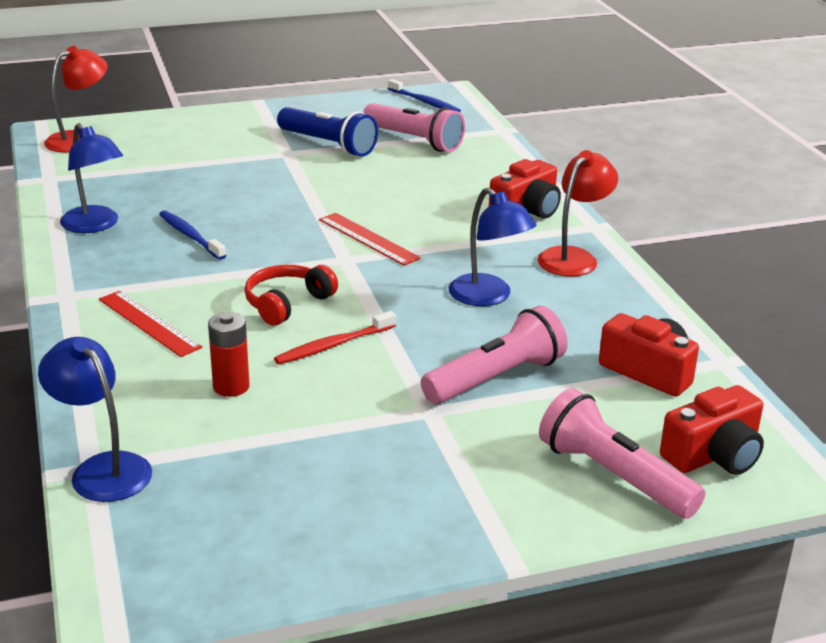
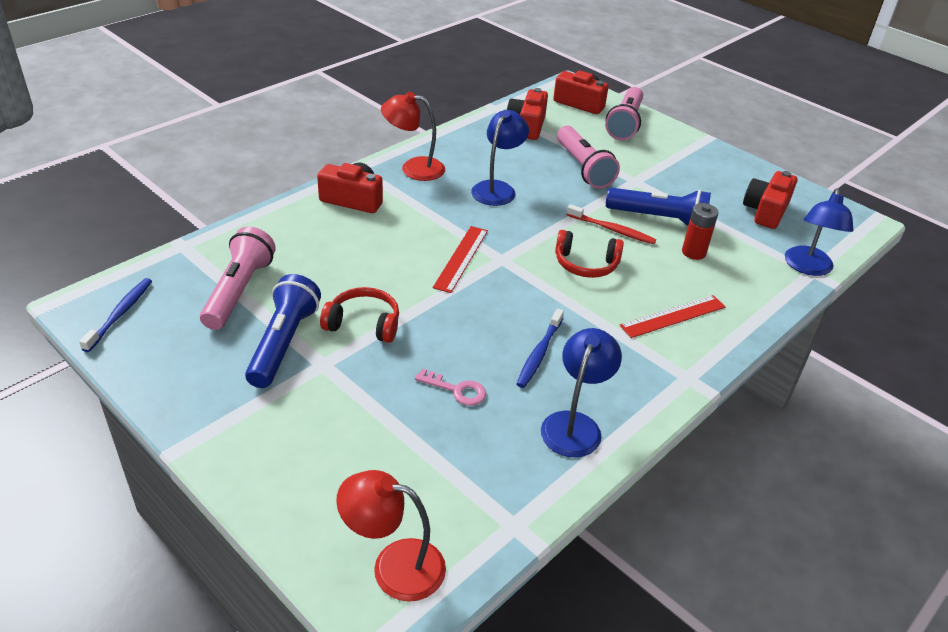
camera: 120 degrees left, 10 degrees up
red ruler [99,291,202,357] -> red ruler turned 45 degrees clockwise [619,295,725,338]
pink flashlight [421,306,568,404] -> pink flashlight turned 135 degrees counterclockwise [557,126,620,189]
none -> red headphones [320,287,399,343]
none -> pink key [415,369,486,406]
none -> blue flashlight [606,188,711,226]
none -> red camera [743,171,797,229]

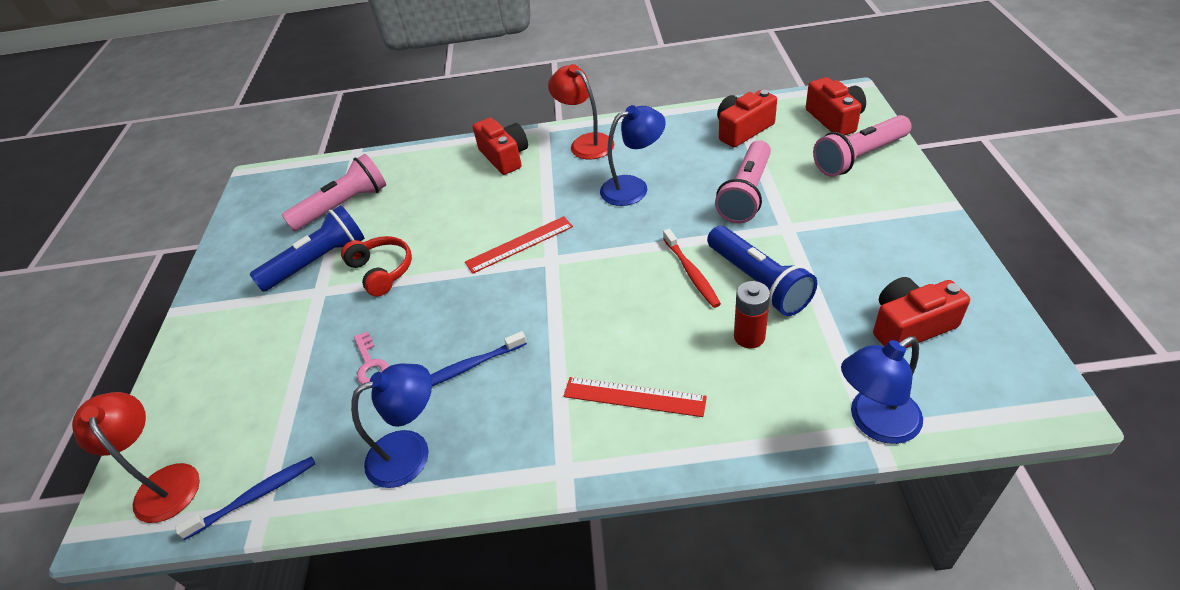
camera: 50 degrees right, 5 degrees up
blue toothbrush [79,278,152,352] -> blue toothbrush moved to [175,456,315,540]
red headphones [555,230,624,278] -> none

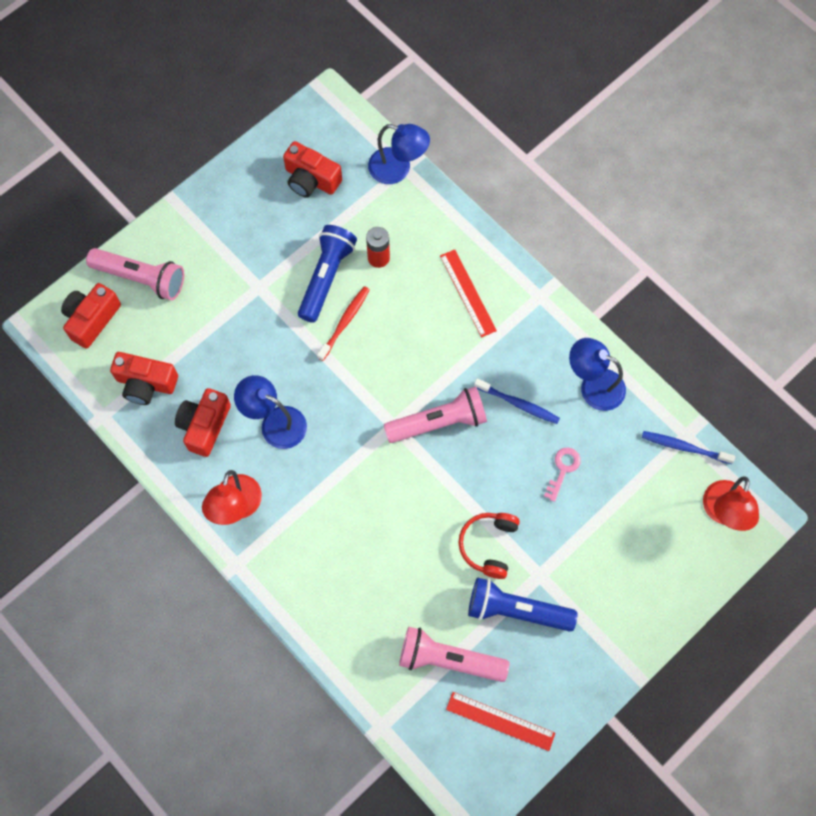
camera: 135 degrees left, 25 degrees up
red ruler [465,216,573,274] -> red ruler moved to [446,692,555,751]
red camera [473,118,528,175] -> red camera moved to [175,388,231,457]
pink flashlight [715,140,771,223] -> pink flashlight moved to [384,386,487,443]

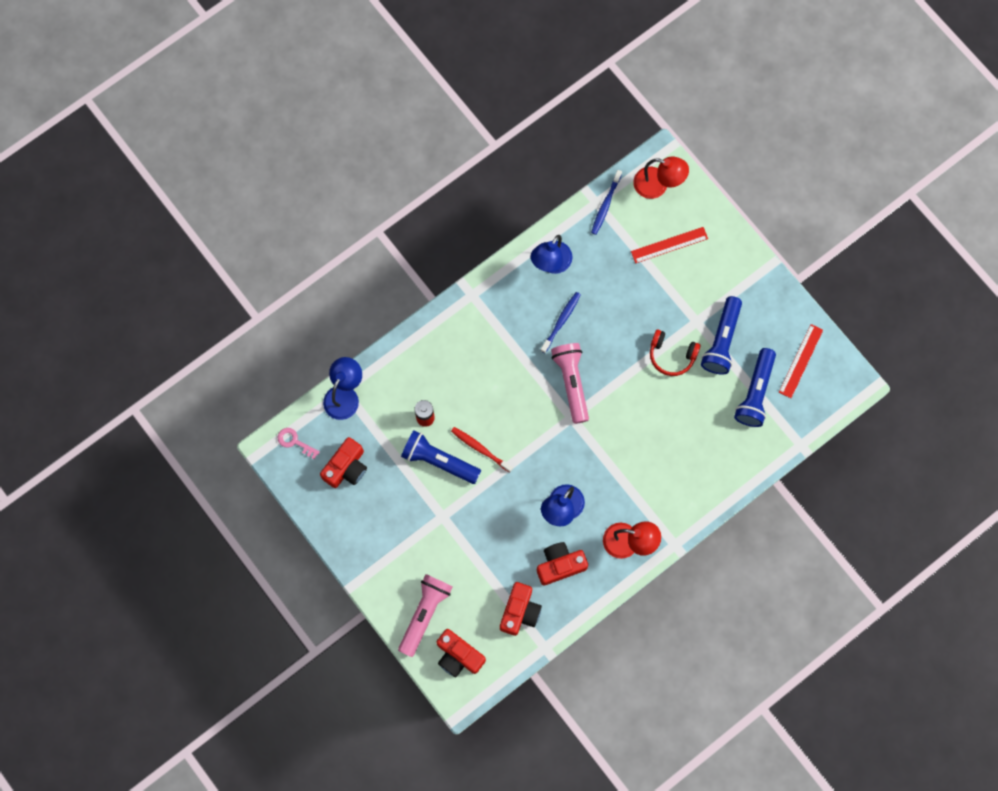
camera: 85 degrees left, 5 degrees up
red camera [175,388,231,457] -> red camera turned 135 degrees clockwise [537,542,588,586]
pink flashlight [399,627,510,682] -> blue flashlight [734,348,776,427]
red ruler [440,249,497,337] -> red ruler moved to [631,227,708,263]
pink key [544,447,581,502] -> pink key moved to [278,428,320,459]

